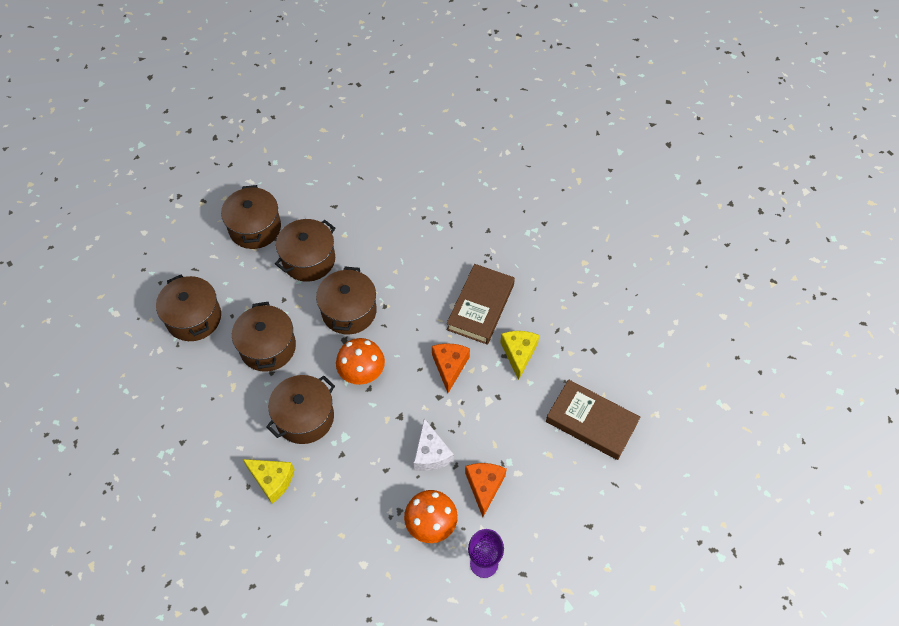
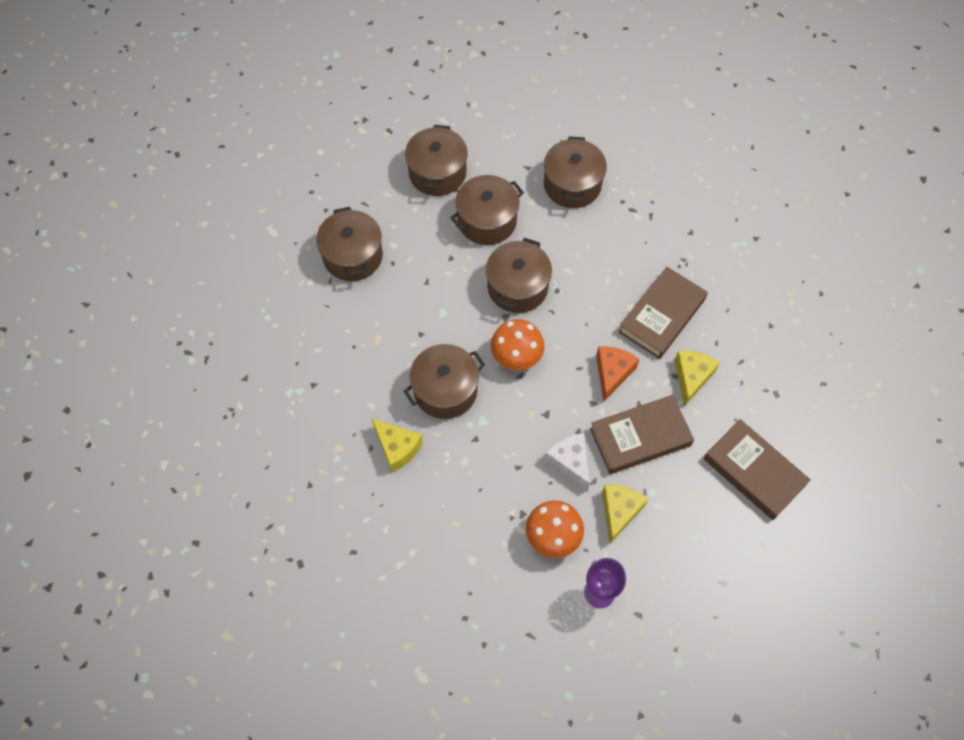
camera: 15 degrees right, 5 degrees up
brown pot [232,302,296,372] -> brown pot moved to [544,136,607,208]
white cheese [414,418,454,471] -> white cheese turned 150 degrees clockwise [544,433,590,491]
orange cheese [465,463,507,517] -> yellow cheese [602,485,648,543]
none -> brown book [590,395,694,474]

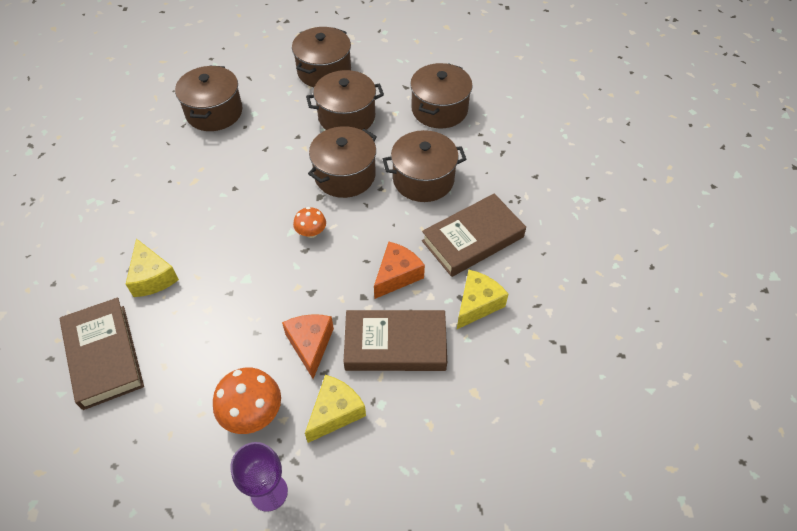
camera: 20 degrees right, 10 degrees down
brown pot [404,344,485,419] -> brown pot moved to [383,130,466,202]
orange mushroom [491,319,545,370] -> orange mushroom [293,207,326,238], size x0.59
white cheese [544,433,590,491] -> orange cheese [282,314,334,379]
brown book [703,419,811,520] -> brown book moved to [60,298,144,410]

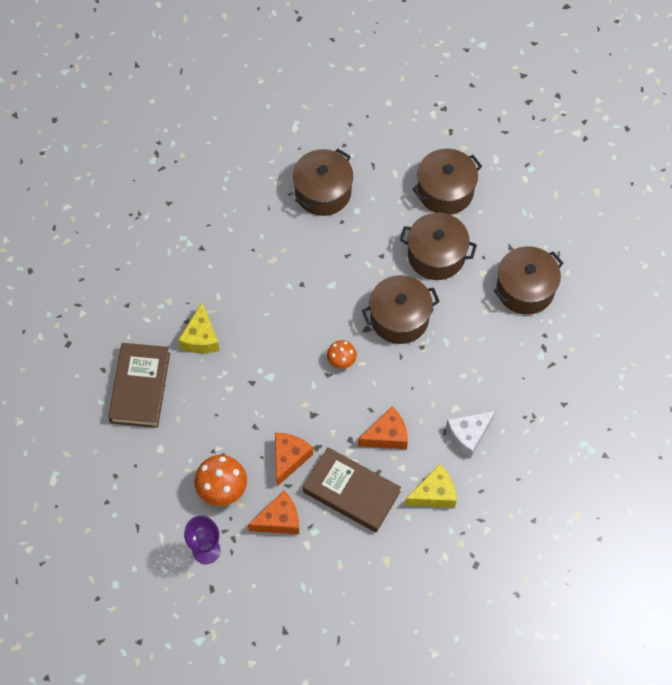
camera: 30 degrees right, 10 degrees up
yellow cheese [305,375,366,443] -> orange cheese [248,491,299,534]
brown pot [383,130,466,202] -> none
brown book [422,194,526,277] -> white cheese [446,411,495,458]

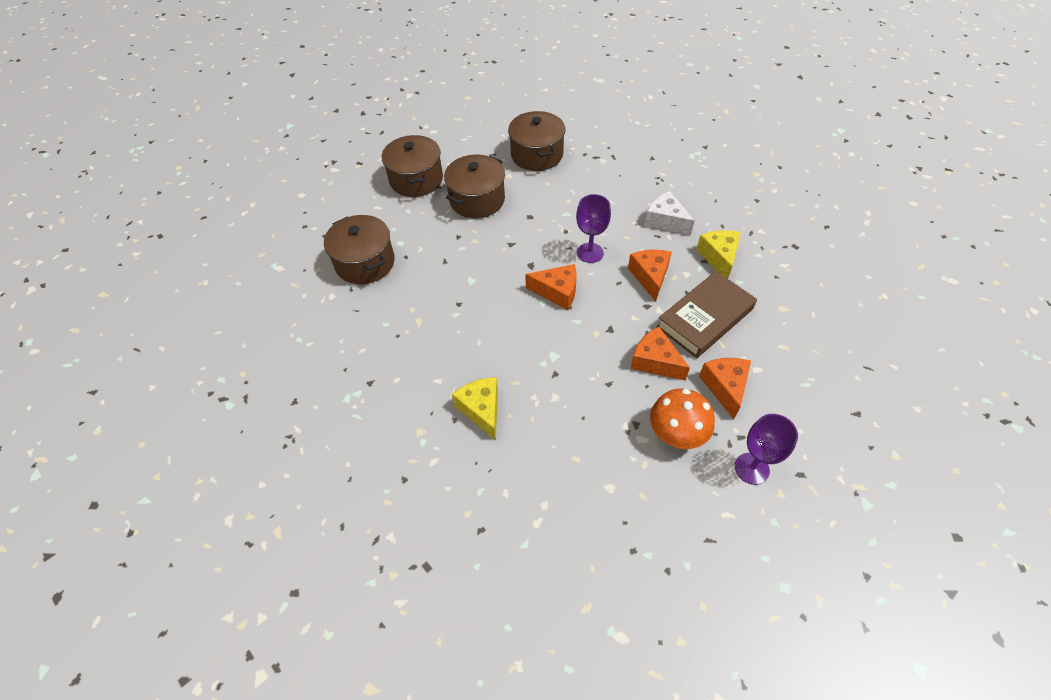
camera: 70 degrees left, 10 degrees down
brown book [108,343,170,428] -> none
yellow cheese [178,302,220,353] -> yellow cheese turned 135 degrees counterclockwise [452,377,498,440]
orange mushroom [327,340,357,369] -> orange cheese [525,264,577,310]
brown pot [362,275,440,344] -> none
white cheese [446,411,495,458] -> white cheese turned 150 degrees clockwise [644,191,695,235]
none -> purple goblet [576,194,611,263]

